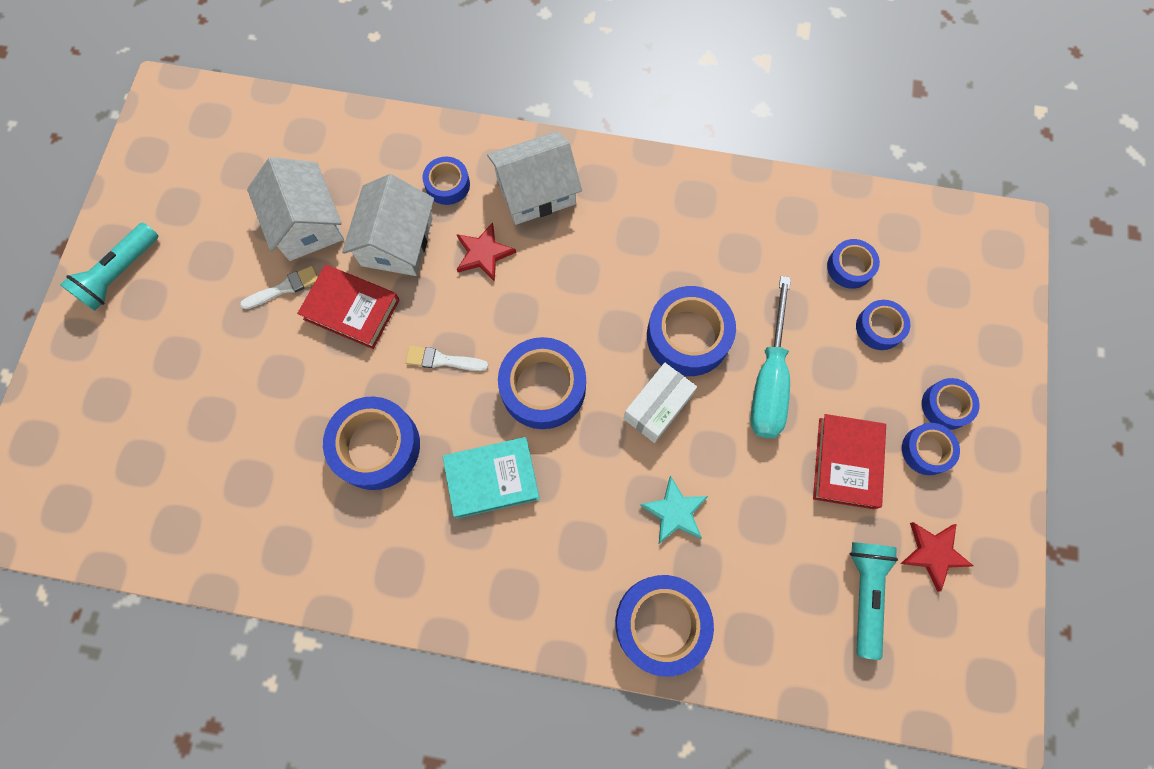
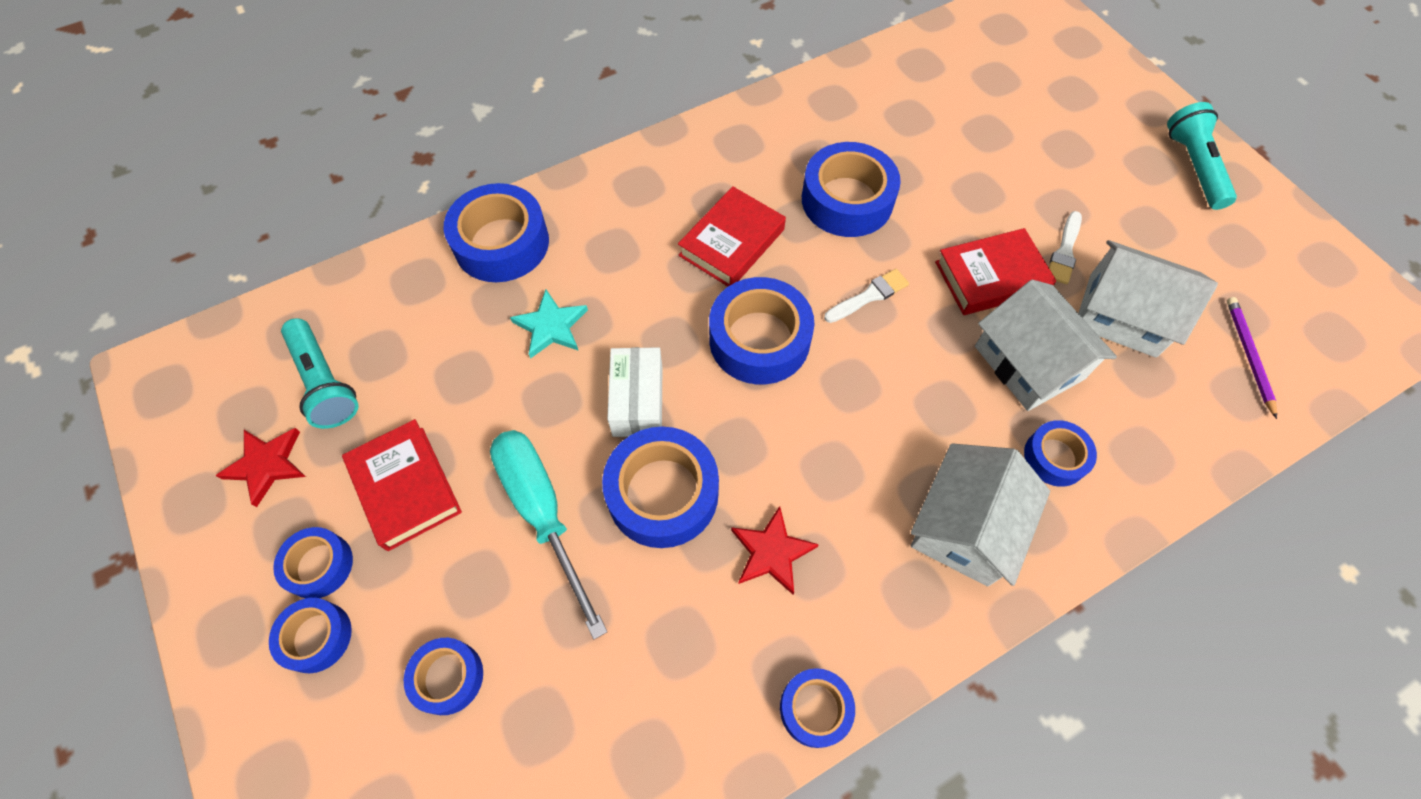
camera: 140 degrees right, 10 degrees down
turquoise book [443,437,540,519] -> red book [678,186,786,286]
red star [457,222,516,282] -> red star moved to [731,506,819,595]
blue tape [827,239,880,289] -> blue tape moved to [780,668,855,748]
none -> purple pencil [1227,297,1277,419]

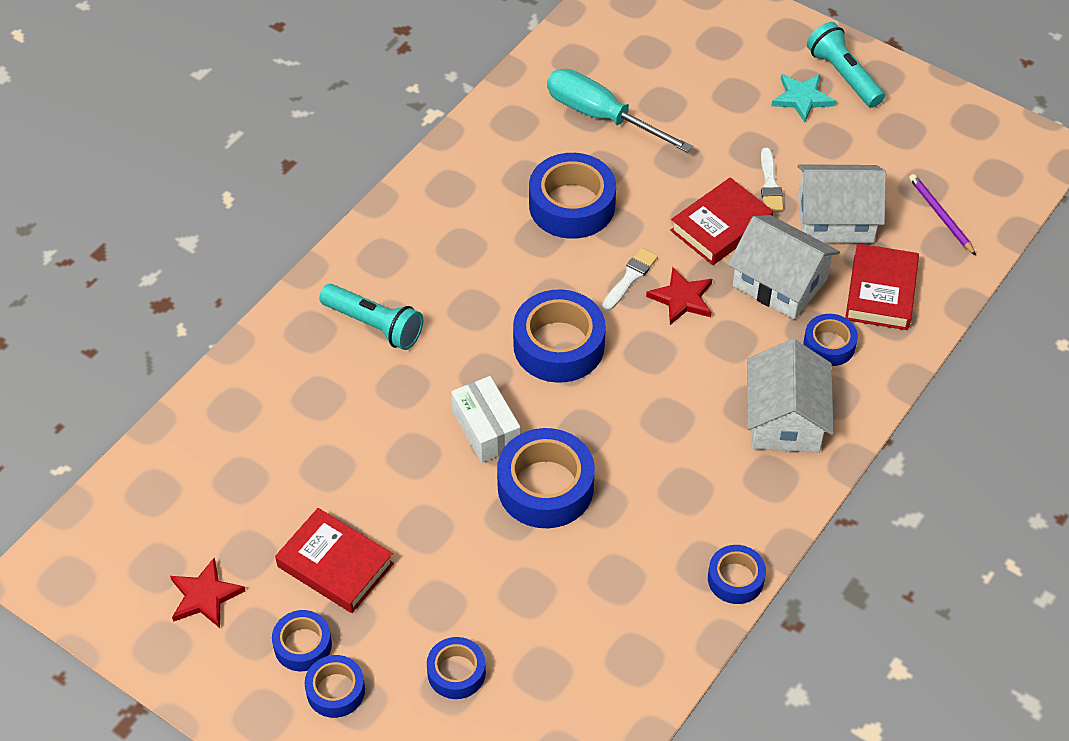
camera: 25 degrees left, 10 degrees down
turquoise flashlight [281,318,359,429] -> turquoise flashlight moved to [319,284,423,350]
blue tape [443,183,549,282] -> none
turquoise screwdriver [490,430,607,639] -> turquoise screwdriver moved to [547,69,693,153]
turquoise star [510,289,588,359] -> turquoise star moved to [771,74,836,123]
red book [678,186,786,286] -> red book moved to [845,243,919,330]
red star [731,506,819,595] -> red star moved to [646,267,712,325]

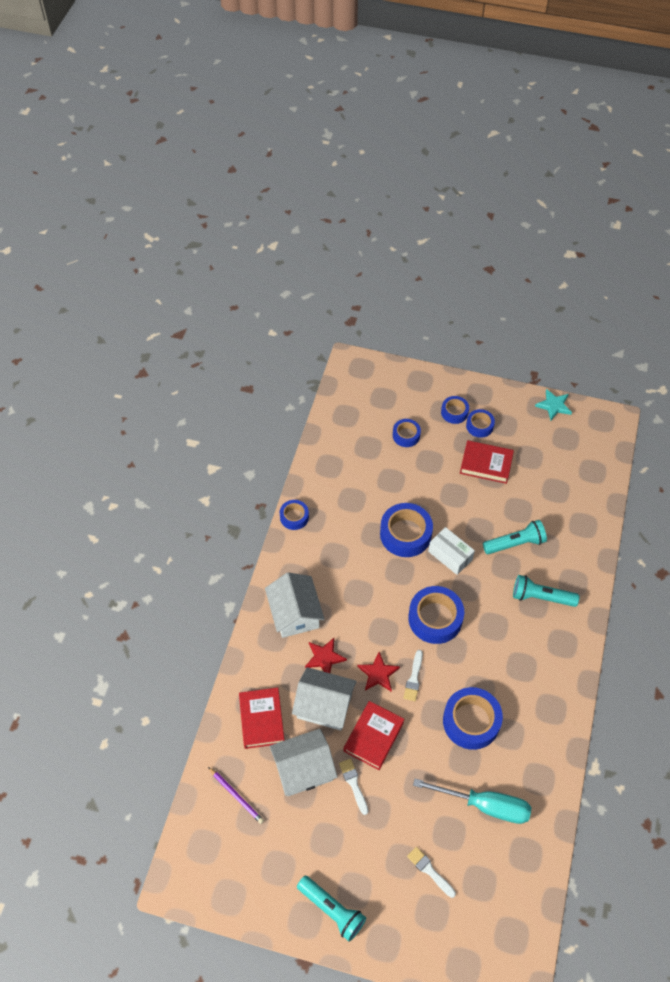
camera: 160 degrees right, 5 degrees up
red star [170,558,245,628] -> red star moved to [305,638,347,673]
turquoise star [771,74,836,123] -> turquoise star moved to [535,389,572,421]
blue tape [803,314,858,366] -> none
none -> white brush [407,847,456,898]
none -> turquoise flashlight [483,520,547,554]

